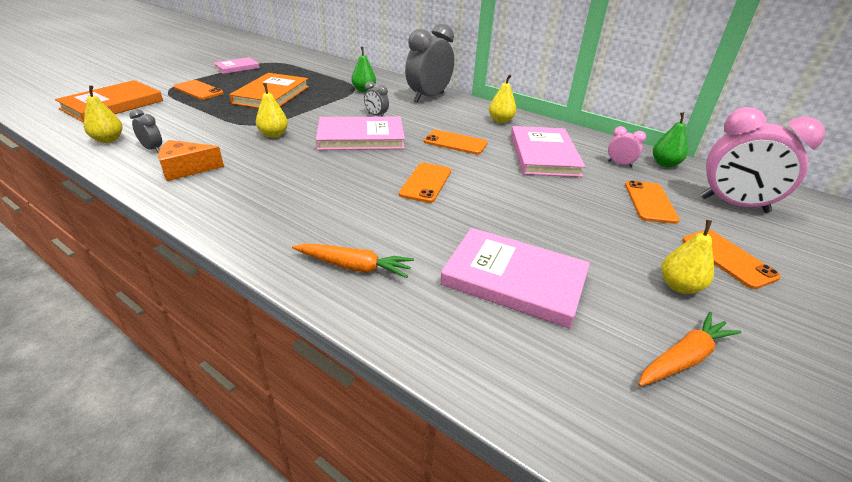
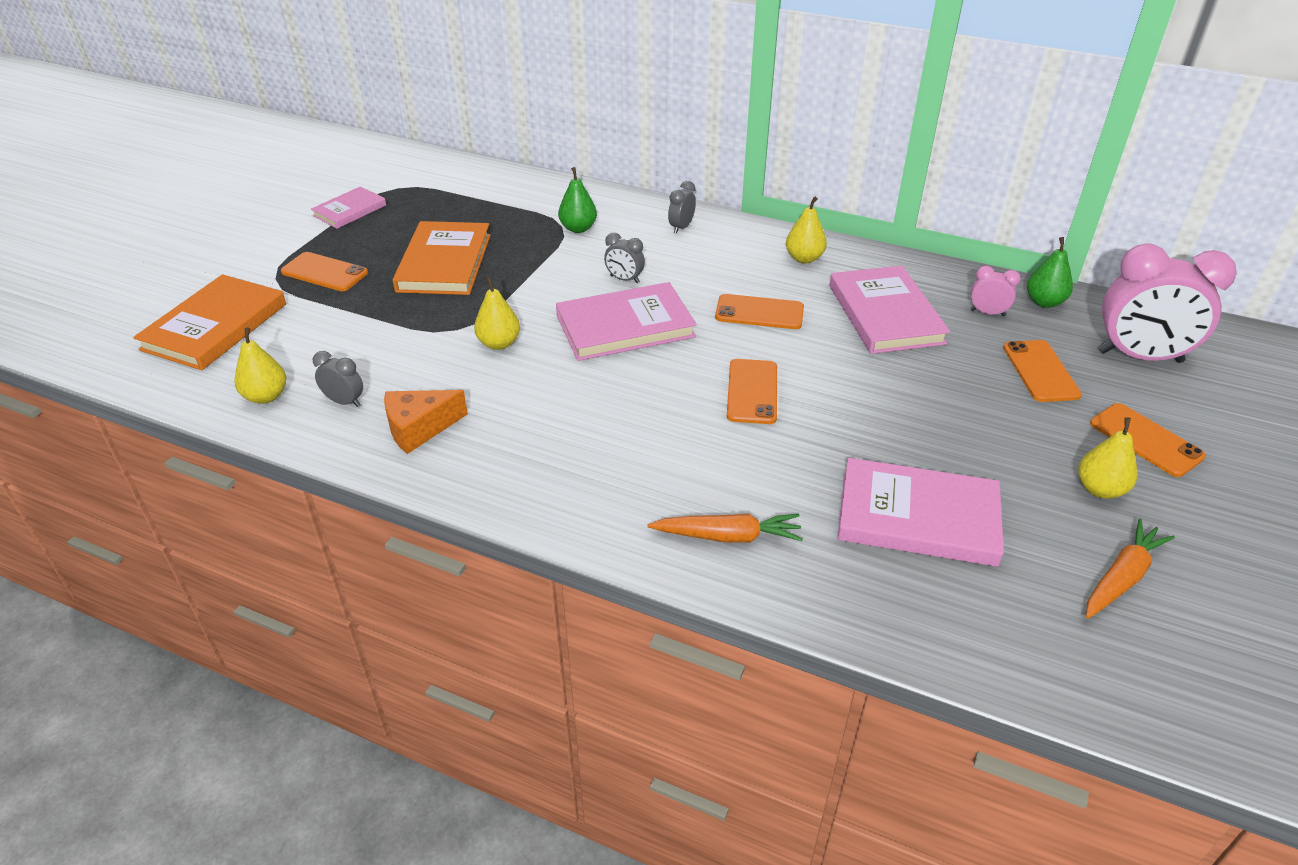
camera: 10 degrees left, 5 degrees up
grey clock [405,24,454,102] -> grey clock [668,181,696,234], size x0.44

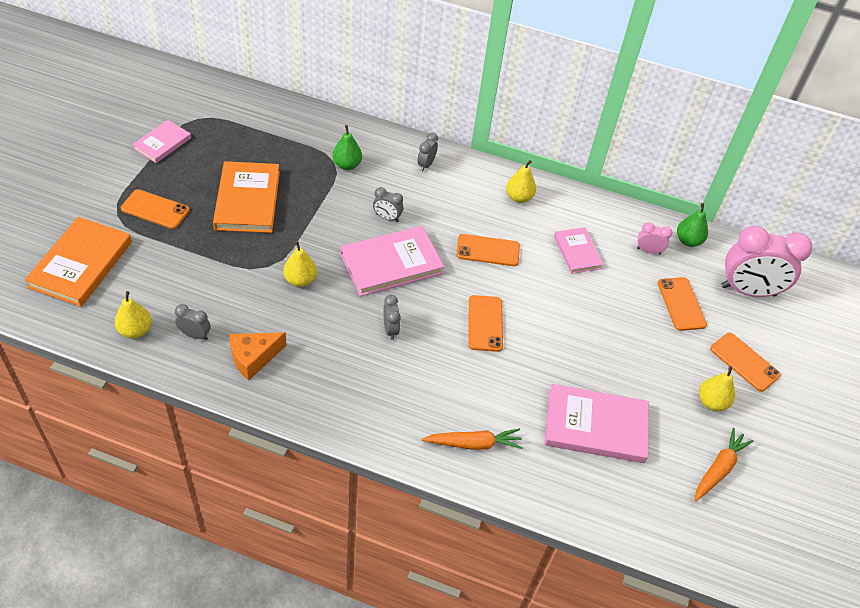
camera: 10 degrees left, 10 degrees up
pink book [829,266,950,354] -> pink book [554,227,604,274], size x0.59
none -> grey clock [384,295,401,340]

